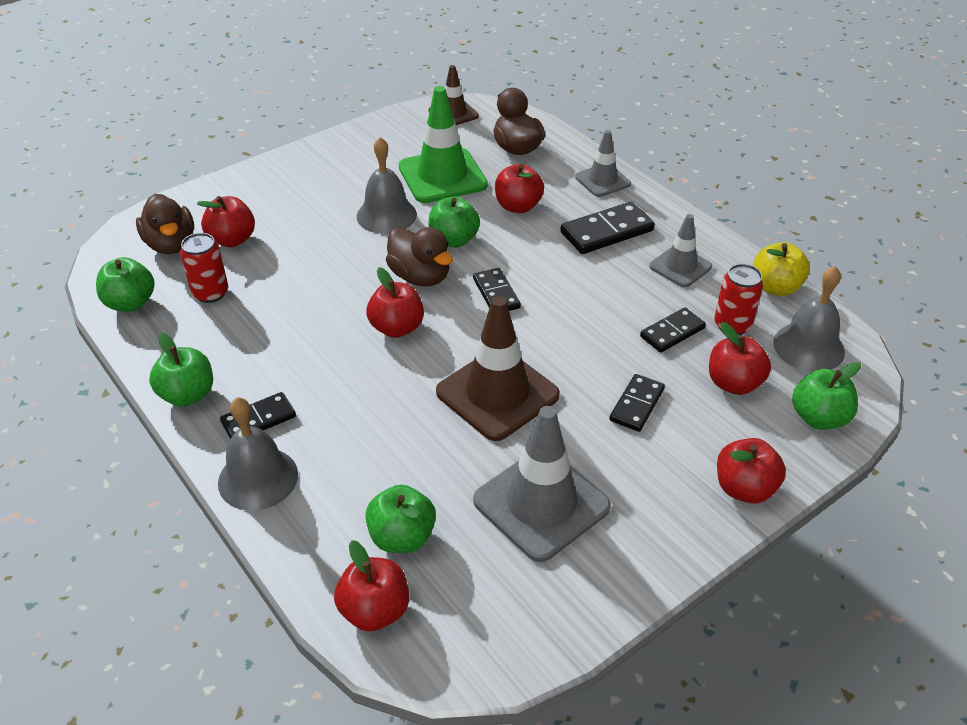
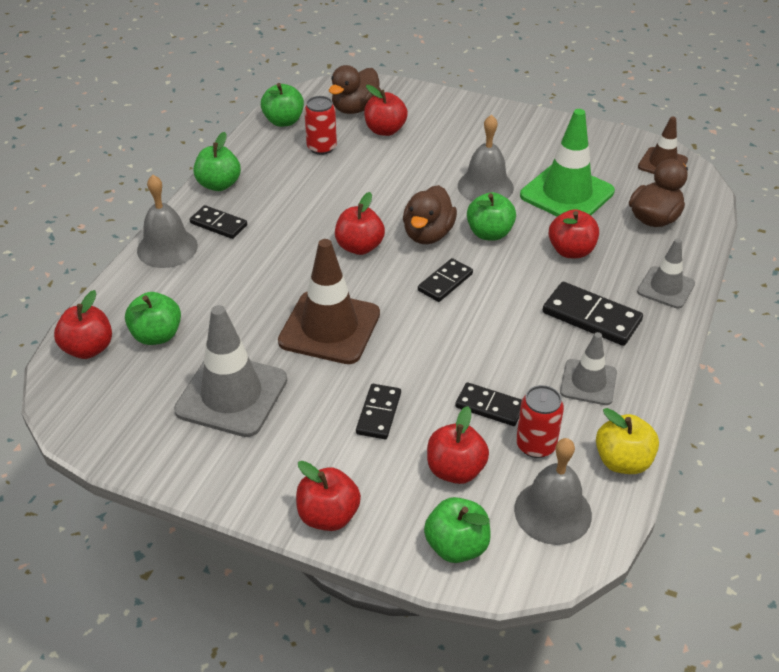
camera: 60 degrees right, 0 degrees up
black domino [609,374,665,432] -> black domino turned 75 degrees counterclockwise [356,384,401,439]

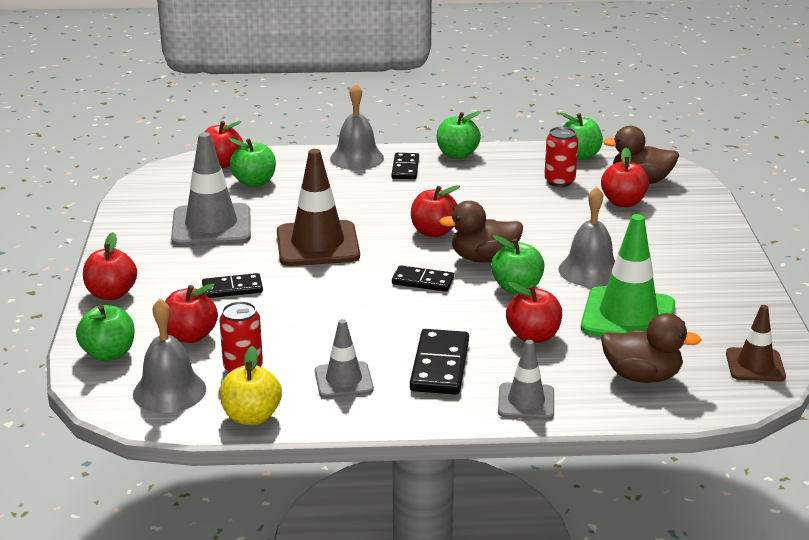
camera: 65 degrees right, 15 degrees down
black domino [455,382,522,426] -> none

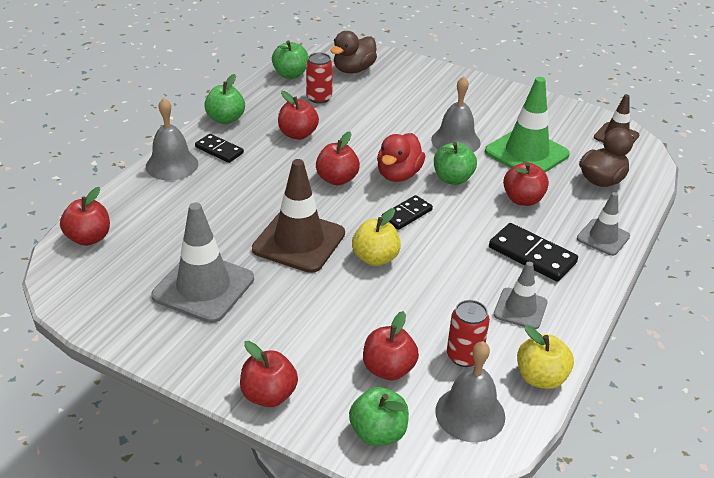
camera: 60 degrees left, 10 degrees up
black domino [202,273,263,298] -> none
green apple [229,138,276,187] -> none
brown duck [439,201,523,263] -> red duck [377,133,425,182]
red apple [601,148,649,207] -> red apple moved to [278,91,319,140]
none -> yellow apple [352,208,401,266]

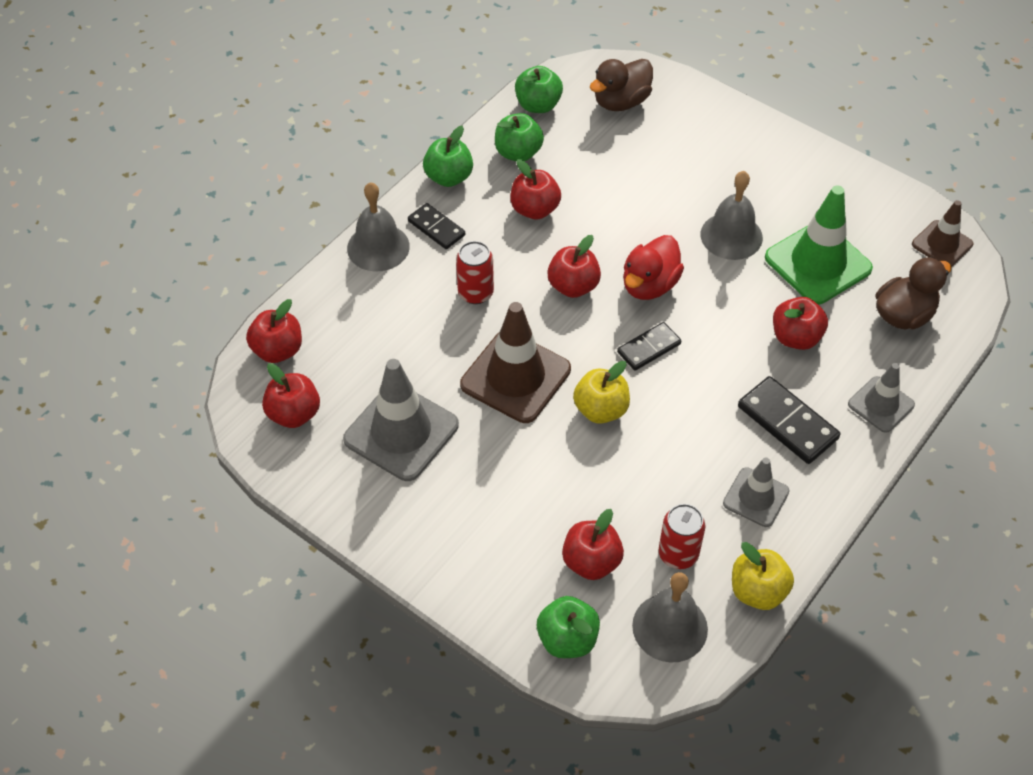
camera: 10 degrees right, 15 degrees up
red apple [240,341,298,407] -> red apple moved to [262,363,320,428]
red can [306,53,333,104] -> red can moved to [456,241,494,304]
green apple [434,142,477,185] -> green apple moved to [495,113,544,162]

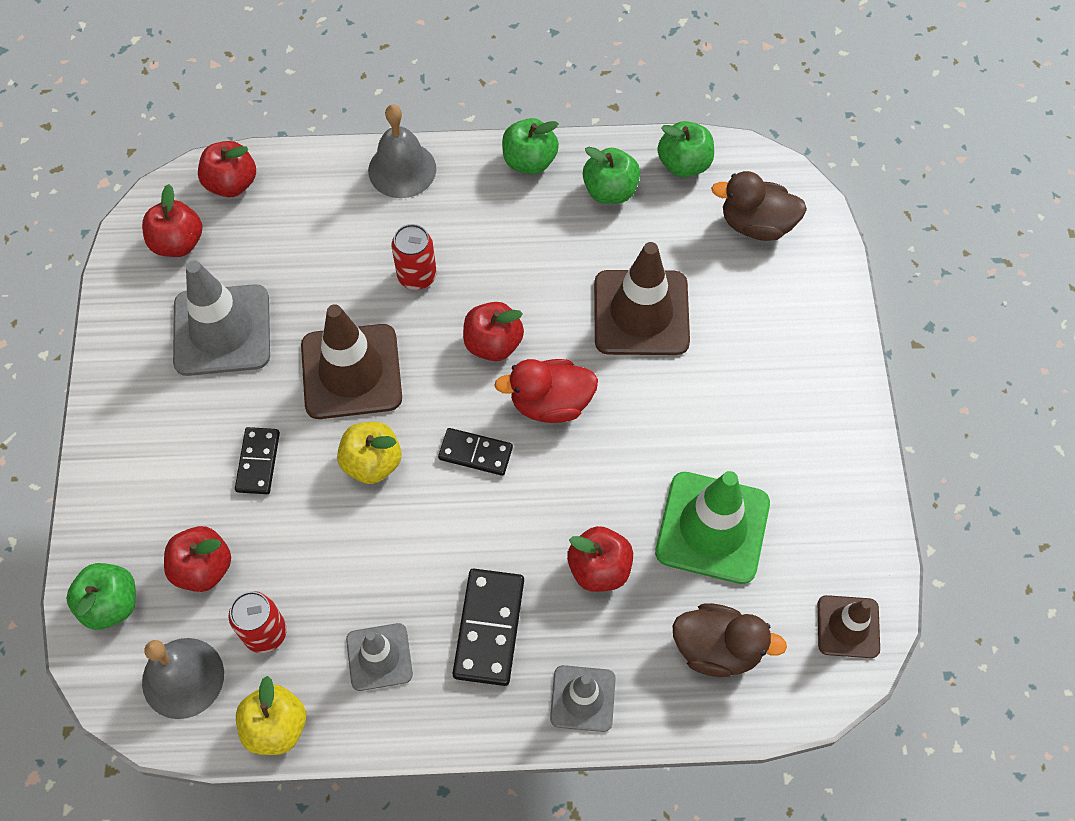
camera: 50 degrees right, 10 degrees up
black domino [408,203,465,249] -> black domino moved to [235,427,280,494]
red apple [510,159,561,220] -> none
grey bell [701,171,763,260] -> none
none -> brown traffic cone [594,242,690,355]

